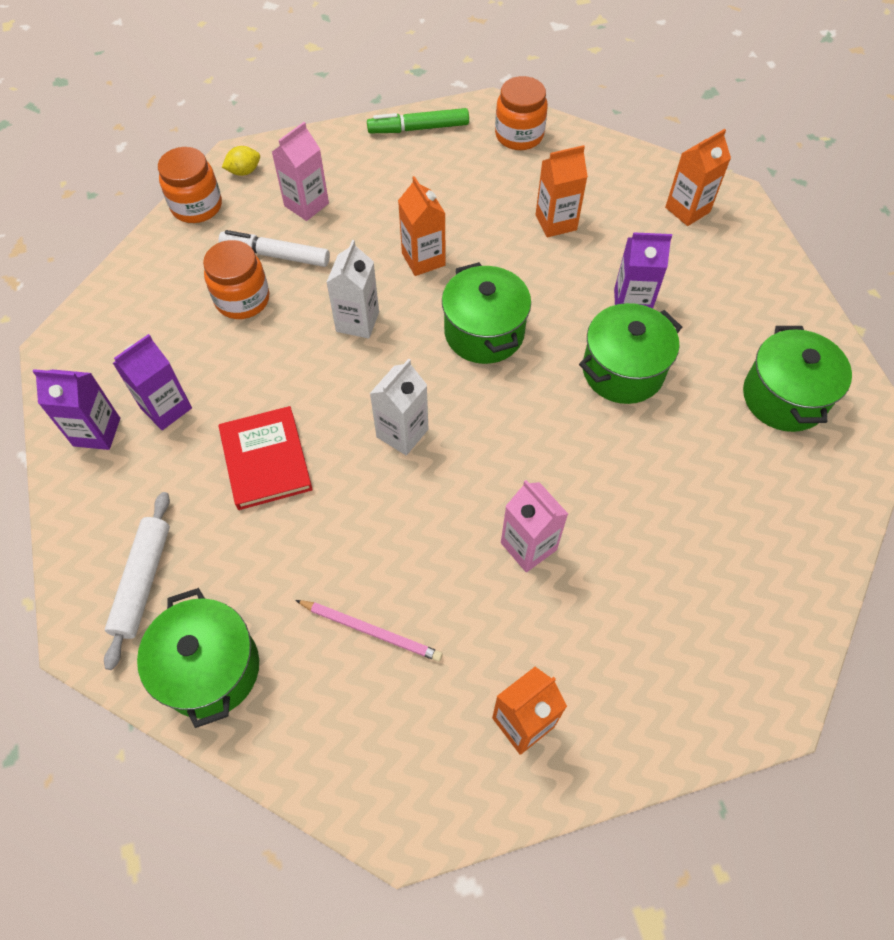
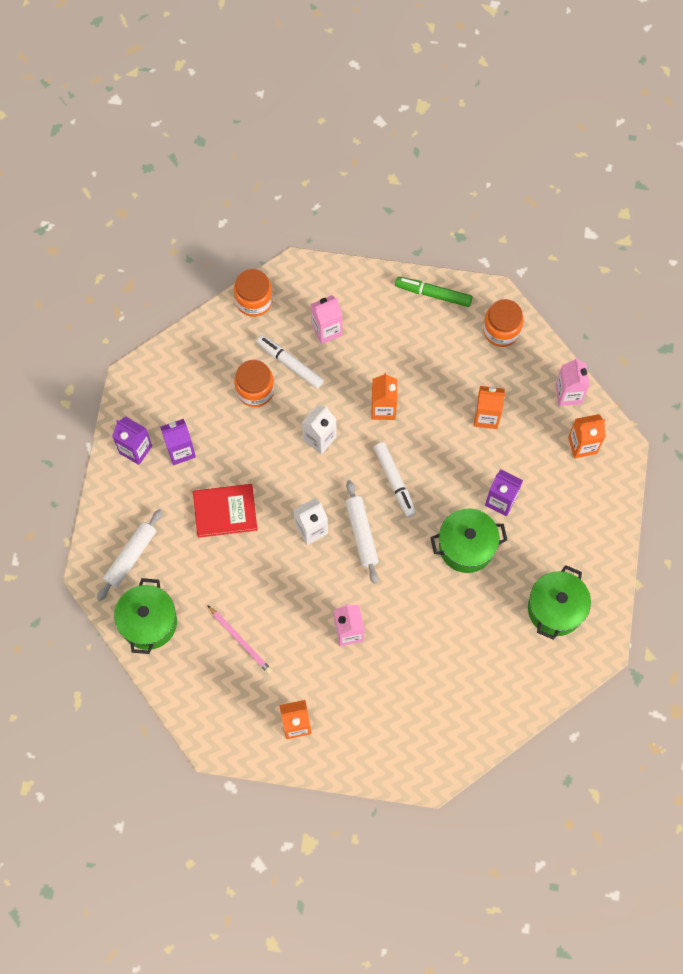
camera: 25 degrees right, 10 degrees up
red book [219,406,313,510] -> red book turned 75 degrees clockwise [193,484,257,538]
yellow lemon [222,146,260,176] -> none
green pot [442,262,531,364] -> white marker [374,442,416,518]
none -> white rolling pin [346,480,379,584]
none -> pink carton [555,358,590,406]

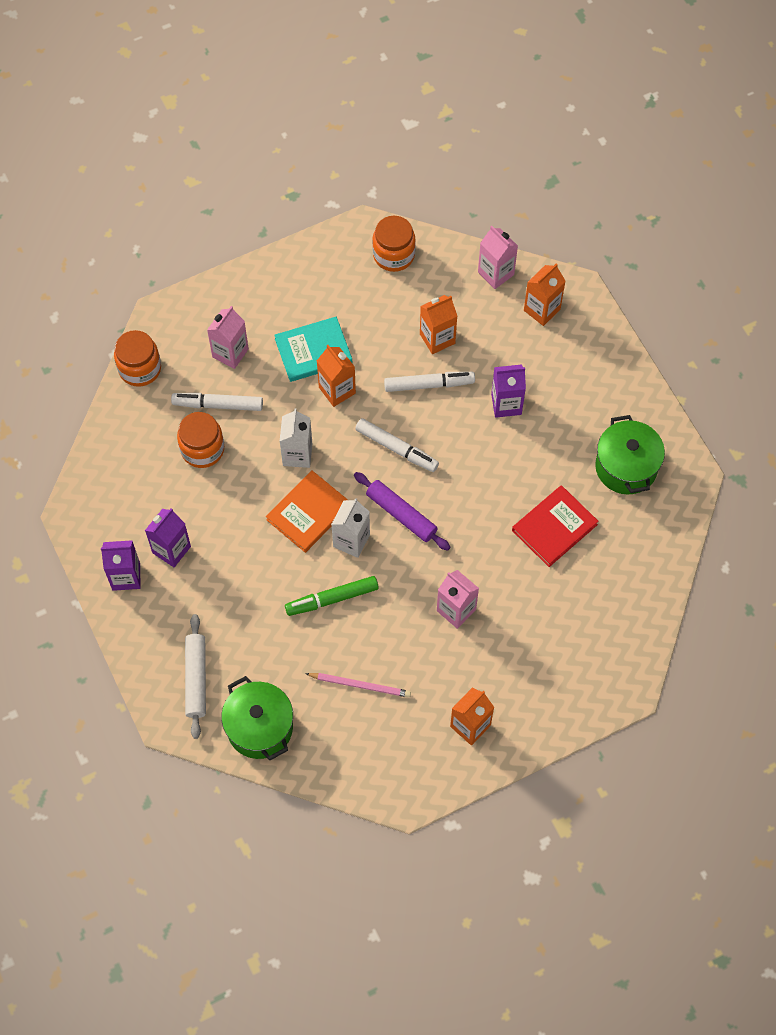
camera: 35 degrees left, 5 degrees down
red book [193,484,257,538] -> red book moved to [512,485,599,567]
white rolling pin [346,480,379,584] -> purple rolling pin [354,472,450,551]
green marker [395,277,473,307] -> green marker moved to [285,576,379,616]
green pot [430,508,507,573] -> none
none -> orange book [266,470,348,553]
none -> turquoise book [274,317,352,382]
none -> white marker [384,372,475,392]

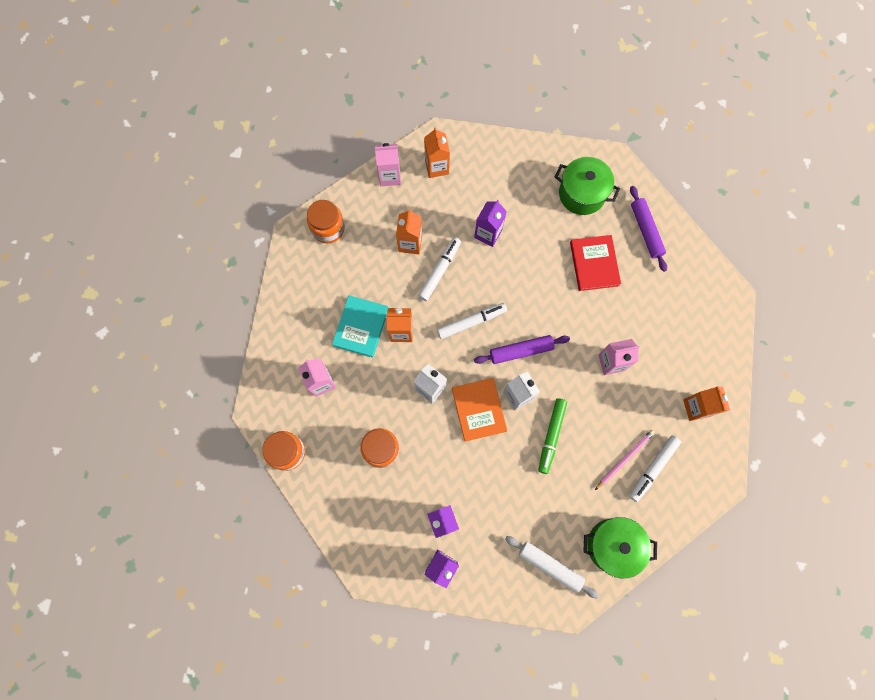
camera: 55 degrees left, 10 degrees up
white marker [171,393,263,411] -> white marker moved to [629,436,681,502]
none -> purple rolling pin [630,186,667,272]

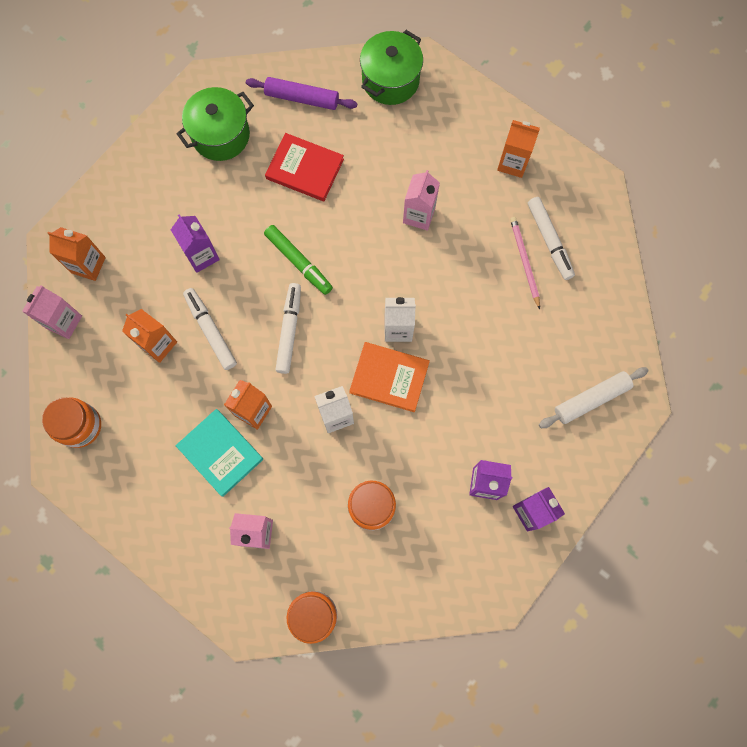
camera: 60 degrees left, 0 degrees up
purple rolling pin [474,335,570,364] -> none
green marker [538,398,567,474] -> green marker moved to [264,225,333,295]
green pot [583,517,657,578] -> green pot moved to [360,30,423,105]

